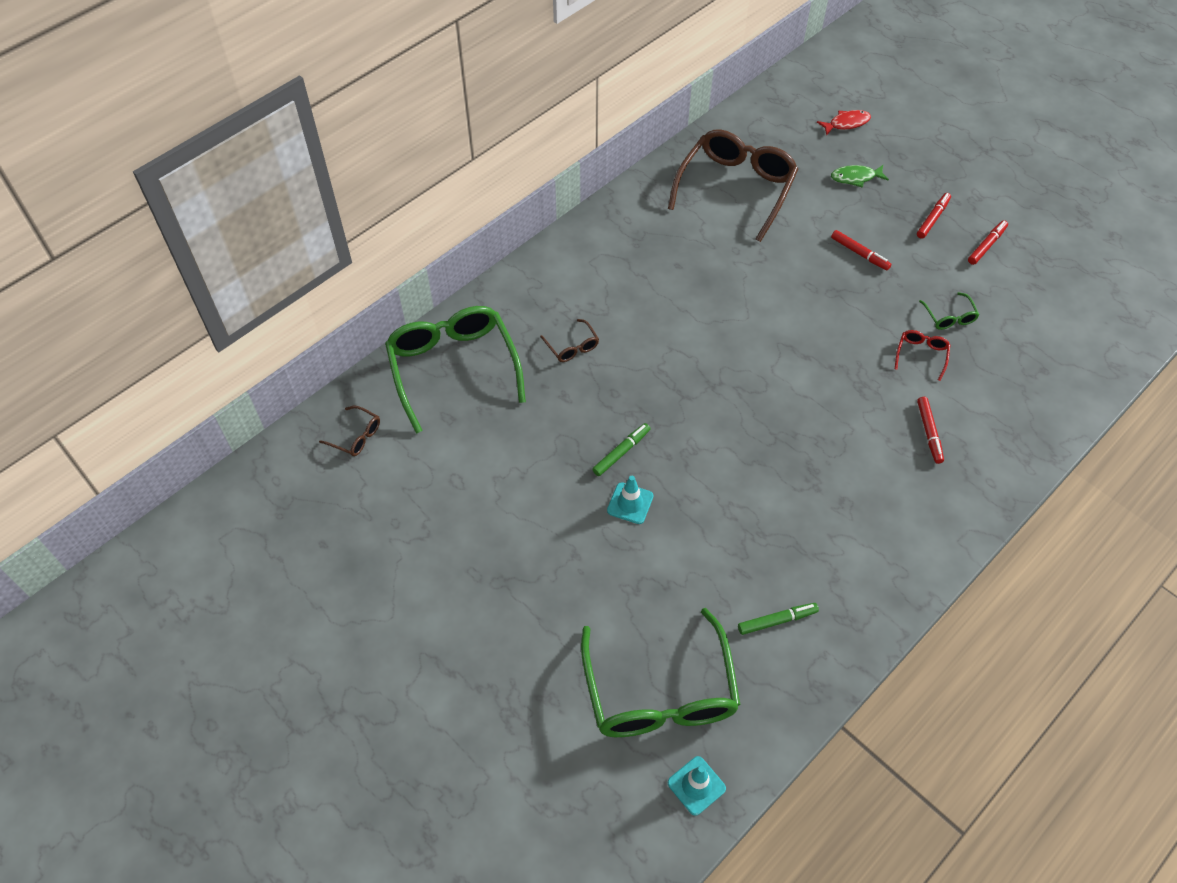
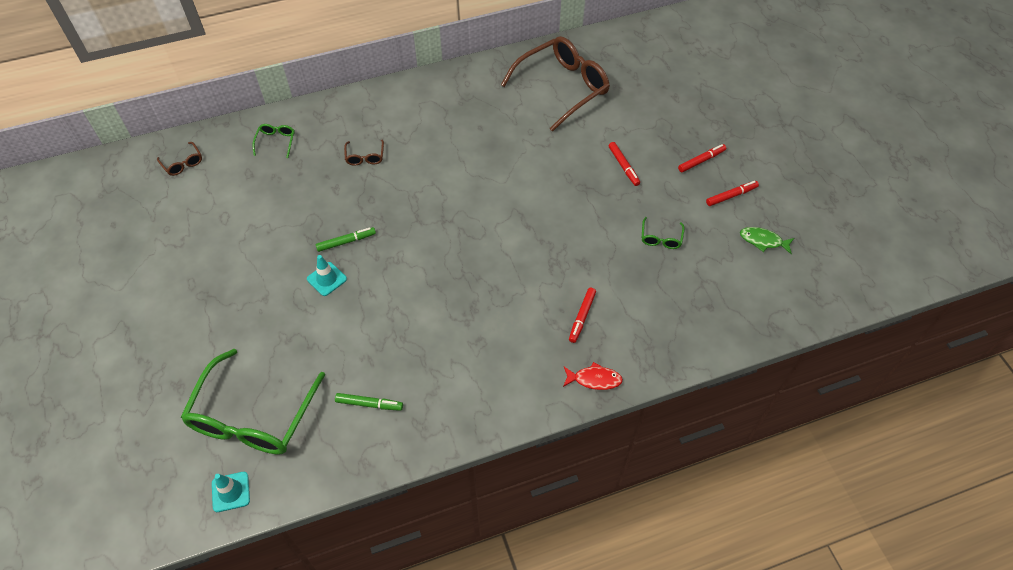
camera: 25 degrees right, 0 degrees up
green glasses [385,306,526,434] -> green glasses [252,124,295,158], size x0.41
red fish [817,110,871,136] -> red fish moved to [563,362,623,390]
green fish [831,165,889,188] -> green fish moved to [740,227,794,254]
red glasses [895,330,950,381] -> none

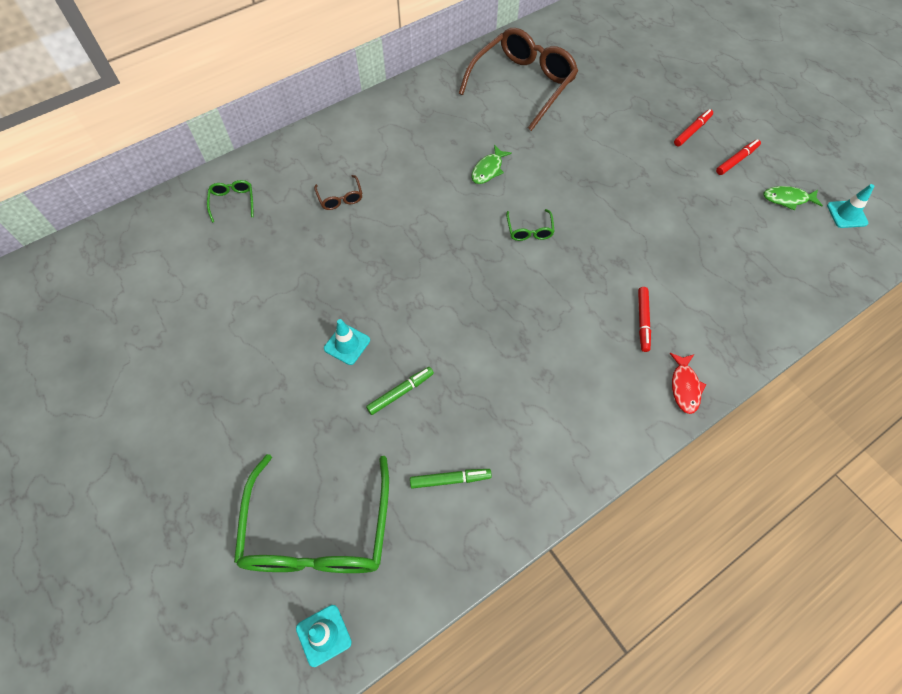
camera: 15 degrees left, 5 degrees up
brown glasses [157,142,202,176] -> none
green marker [316,227,376,252] -> green marker moved to [366,367,434,415]
red fish [563,362,623,390] -> red fish turned 105 degrees clockwise [669,353,707,414]
red marker [609,142,640,186] -> none
green glasses [642,217,685,249] -> green glasses moved to [506,209,555,241]
none -> green fish [471,145,512,184]
none -> turquoise traffic cone [827,184,875,228]

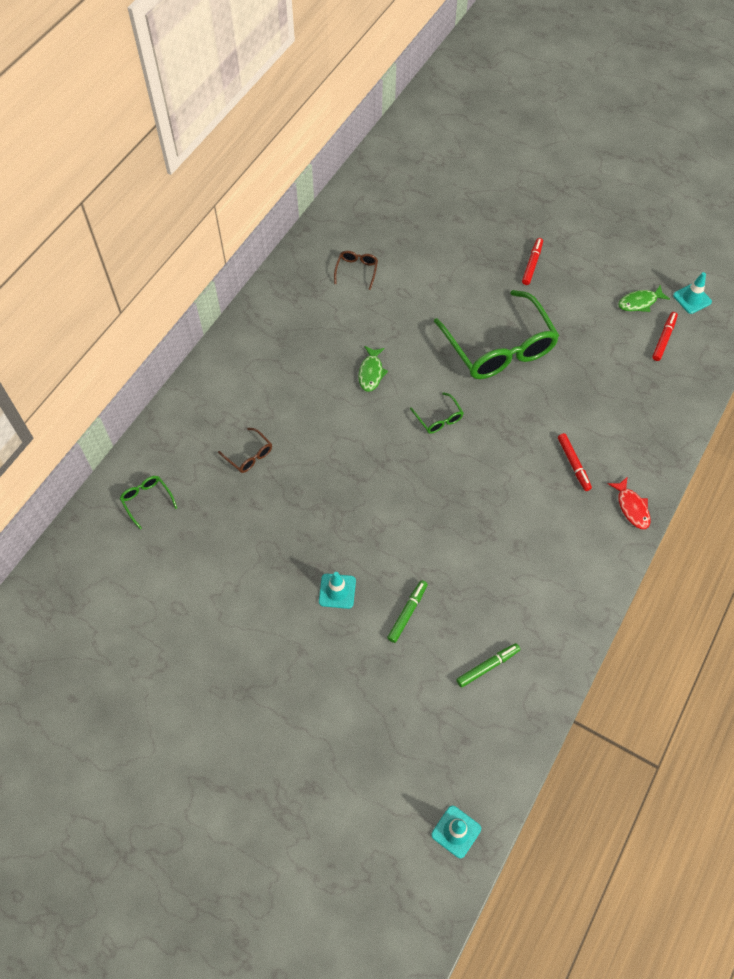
camera: 25 degrees left, 0 degrees up
green glasses [234,454,389,573] -> green glasses moved to [434,290,559,379]
brown glasses [458,28,578,131] -> brown glasses [334,251,378,290], size x0.41
red marker [716,139,761,175] -> red marker moved to [652,312,678,361]

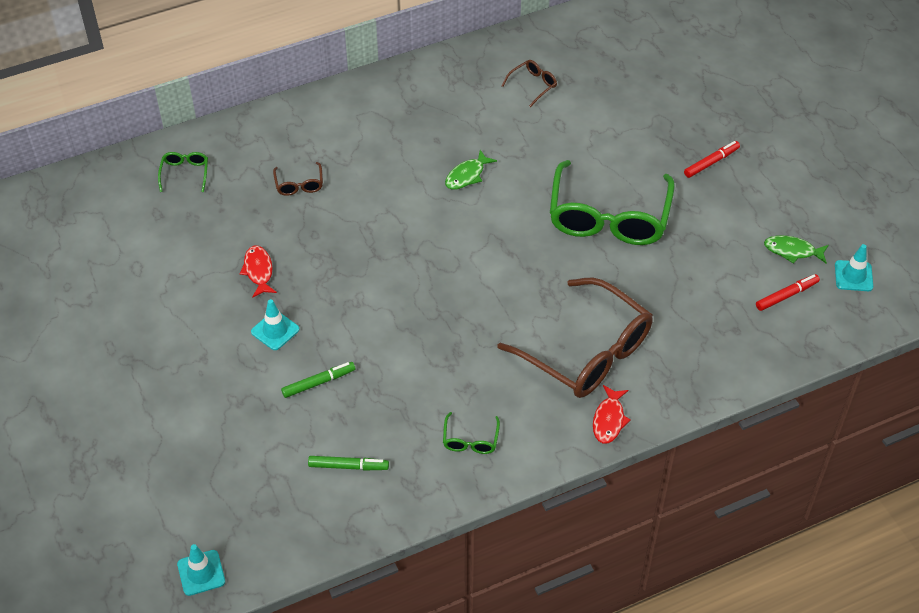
camera: 35 degrees right, 10 degrees down
green glasses [410,392,464,434] -> green glasses moved to [443,412,500,454]
red marker [558,433,592,491] -> brown glasses [497,278,653,398]
none -> red fish [240,246,277,298]

